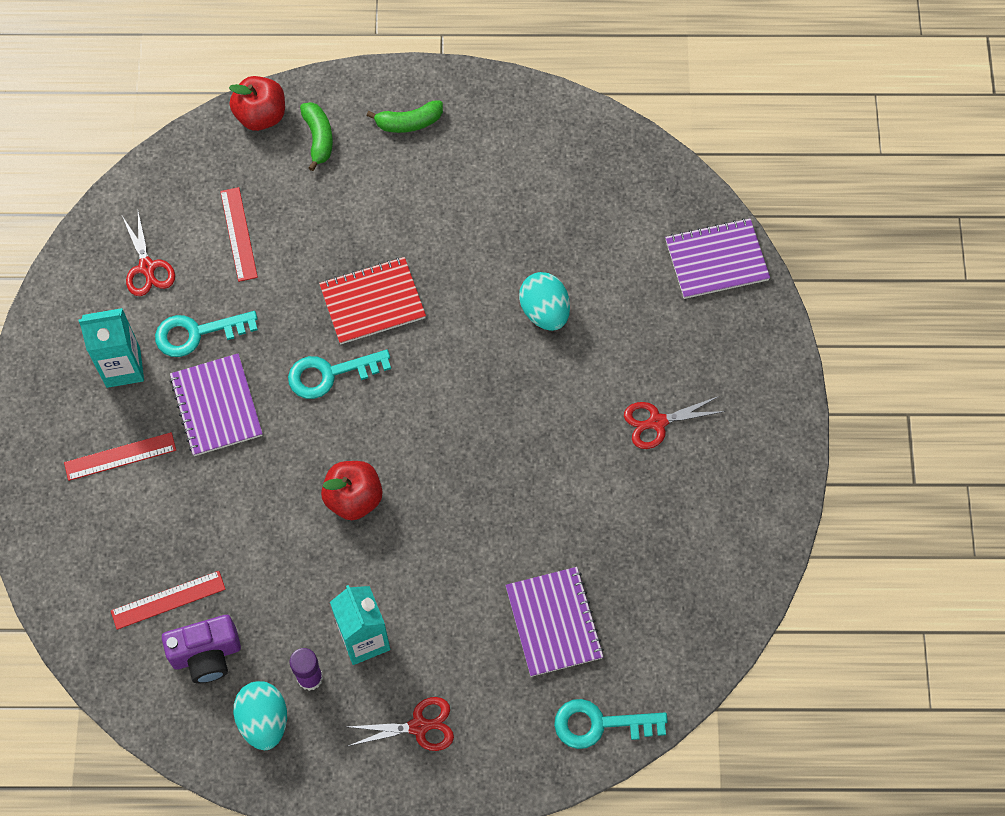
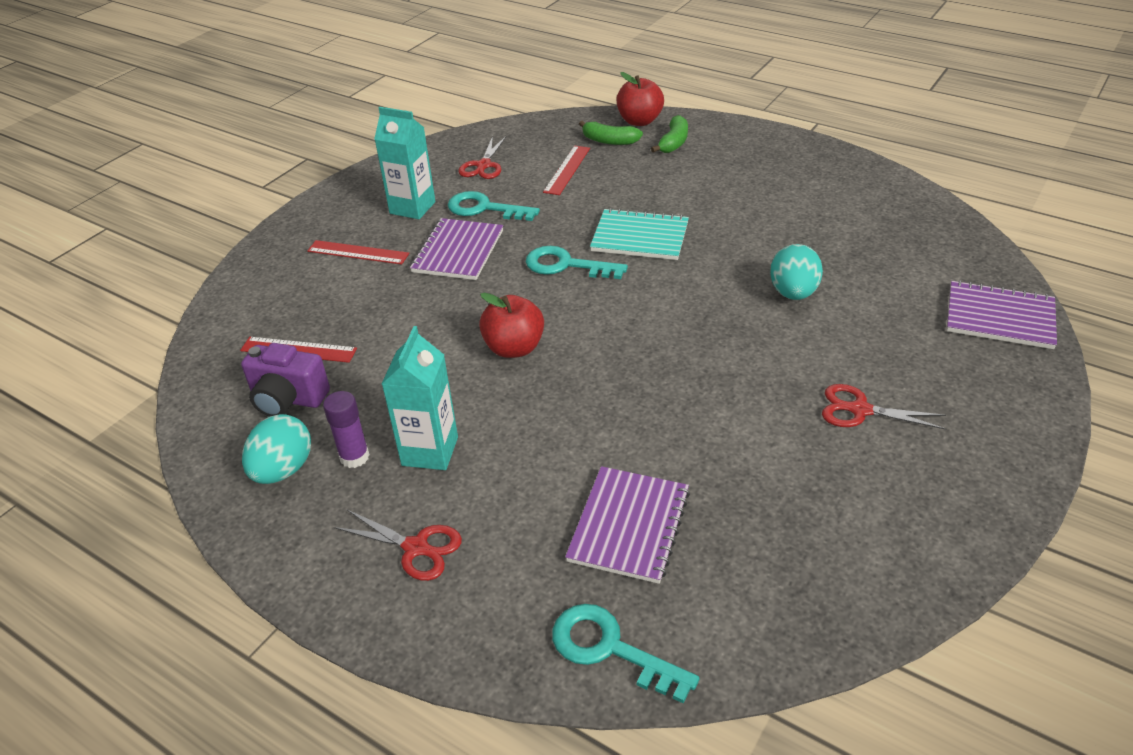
camera: 35 degrees right, 25 degrees down
red notebook [319,257,426,344] -> turquoise notebook [590,208,689,260]
green banana [367,100,443,133] -> green banana moved to [579,121,643,145]

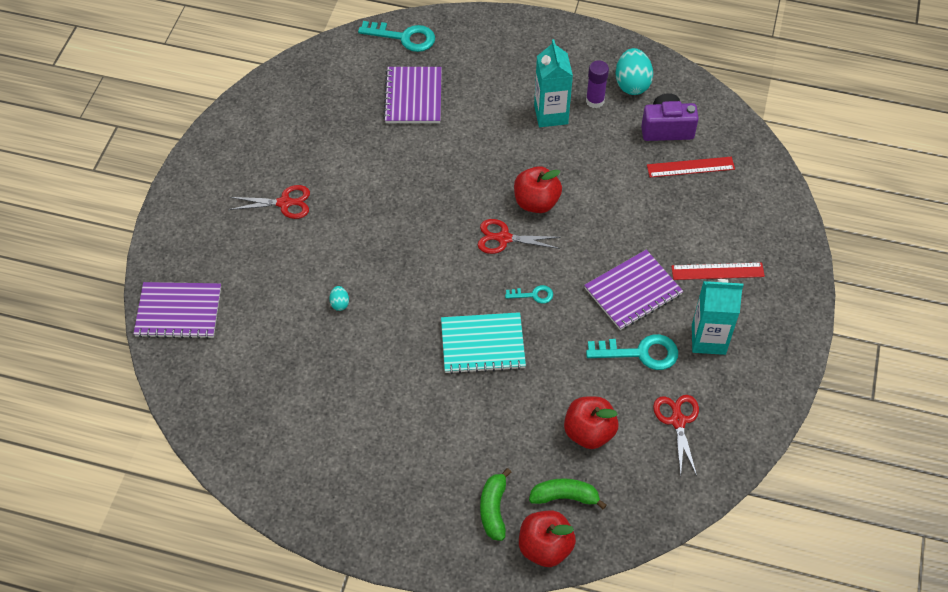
camera: 160 degrees right, 15 degrees up
red scissors [334,510,462,581] -> red scissors moved to [478,219,561,254]
purple notebook [410,218,503,280] -> purple notebook turned 60 degrees clockwise [584,250,683,330]
turquoise key [526,246,628,279] -> turquoise key [505,285,553,304], size x0.54
red ruler [543,146,590,195] -> red apple [564,396,619,449]
turquoise egg [770,244,823,300] -> turquoise egg [329,286,349,311], size x0.47

